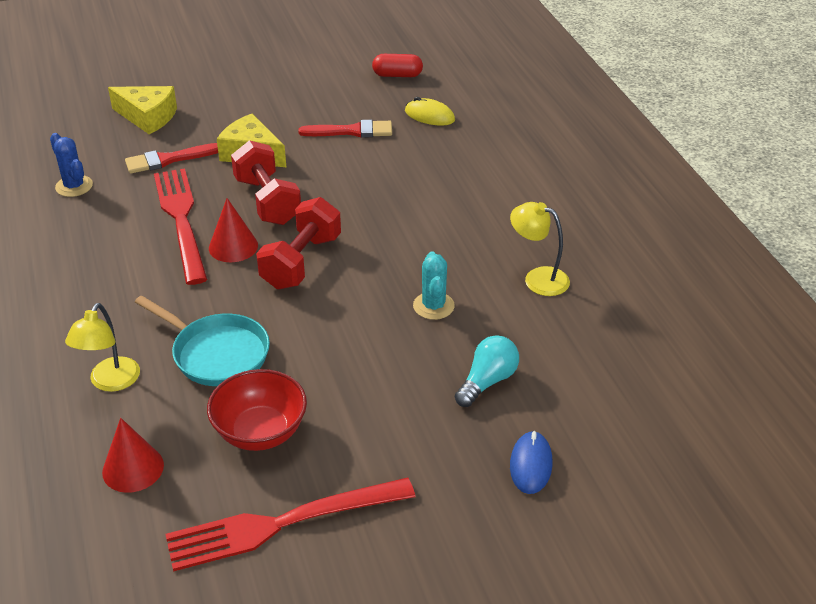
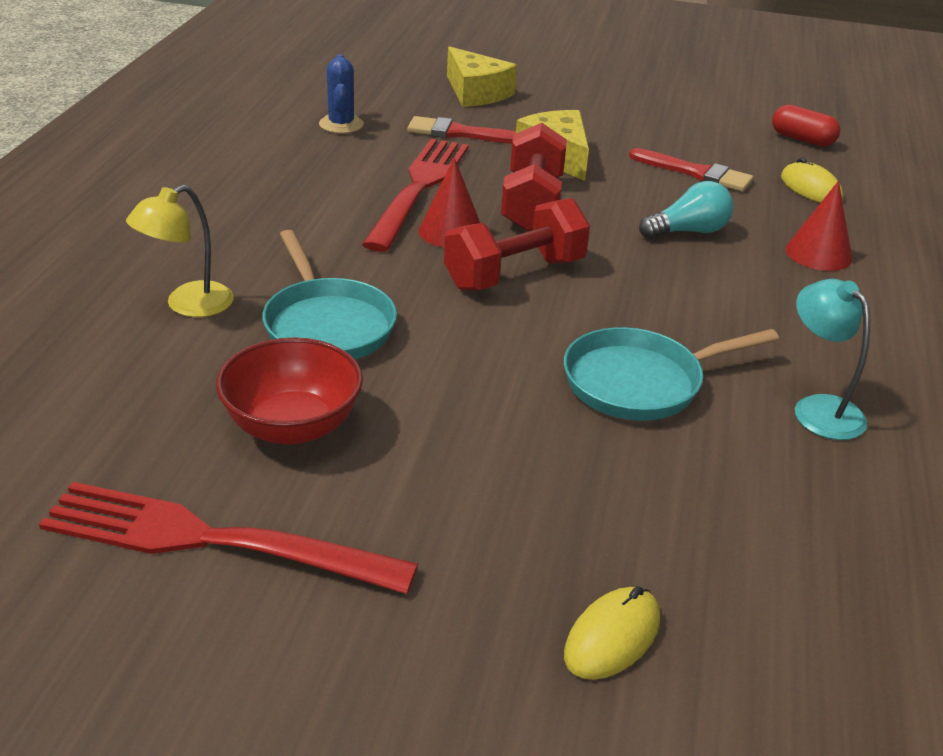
camera: 30 degrees right, 5 degrees down
red cone [102,418,164,493] -> red cone moved to [786,181,852,271]
turquoise cactus [413,251,455,320] -> turquoise pan [564,327,779,421]
turquoise light bulb [455,335,519,407] -> turquoise light bulb moved to [639,181,734,239]
yellow lamp [510,202,570,296] -> turquoise lamp [795,279,870,440]
blue mouse [510,431,553,494] -> yellow mouse [564,586,660,680]

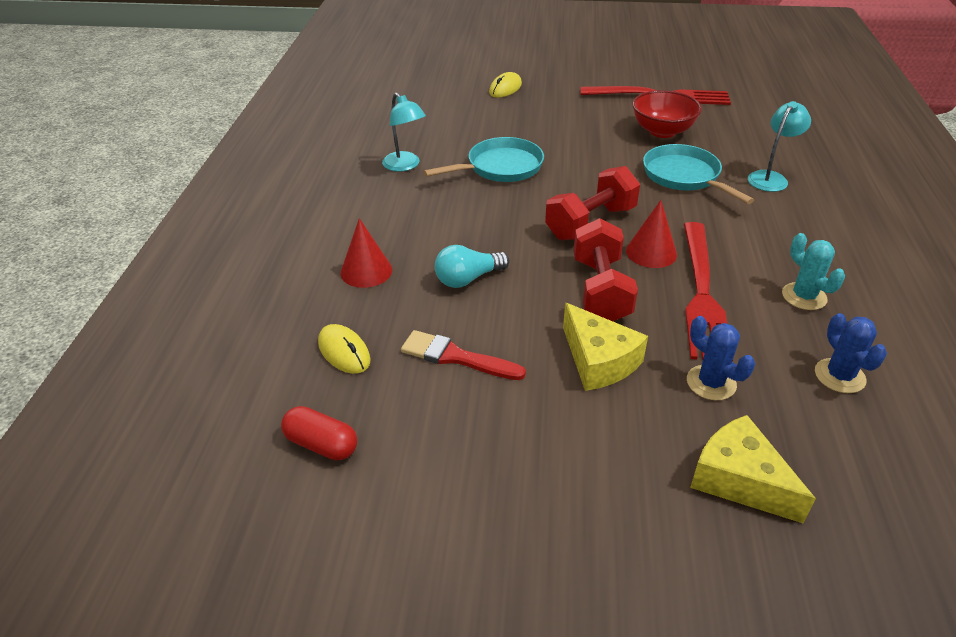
camera: 175 degrees right, 5 degrees up
yellow lamp [126,185,234,317] -> turquoise lamp [748,101,811,192]
red brush [407,116,516,144] -> blue cactus [687,316,755,400]
none -> turquoise cactus [782,233,845,310]

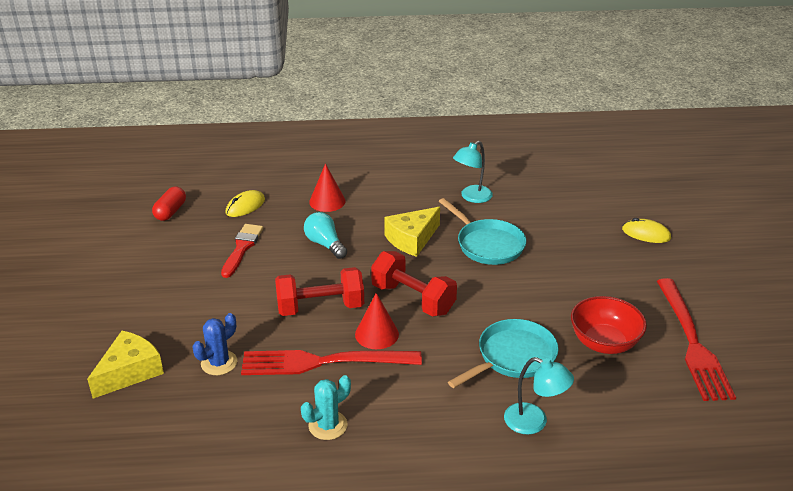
camera: 80 degrees right, 5 degrees down
yellow cheese [563,303,648,391] -> yellow cheese moved to [384,207,440,257]
blue cactus [815,313,887,393] -> none

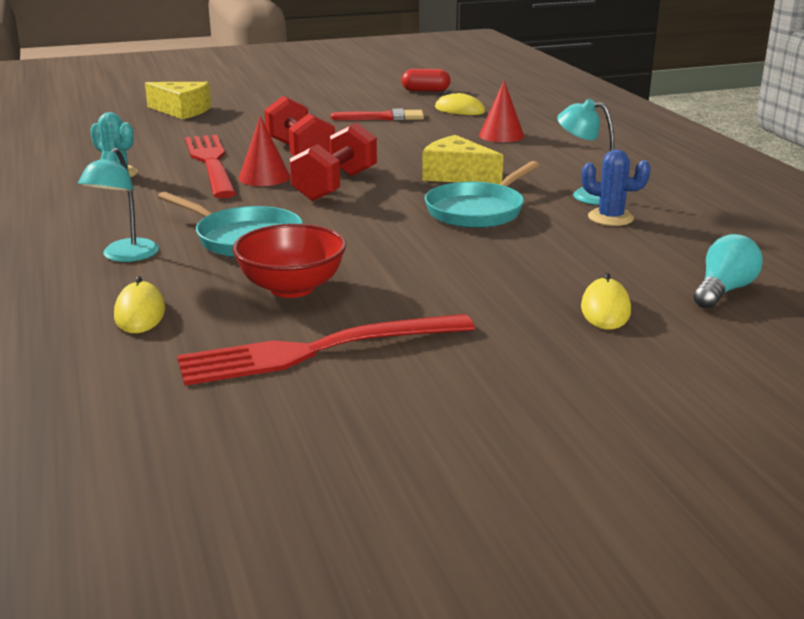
camera: 75 degrees right, 10 degrees down
blue cactus [192,313,237,375] -> blue cactus moved to [581,150,651,226]
turquoise light bulb [304,212,347,259] -> turquoise light bulb moved to [693,234,763,309]
none -> yellow mouse [114,276,165,333]

